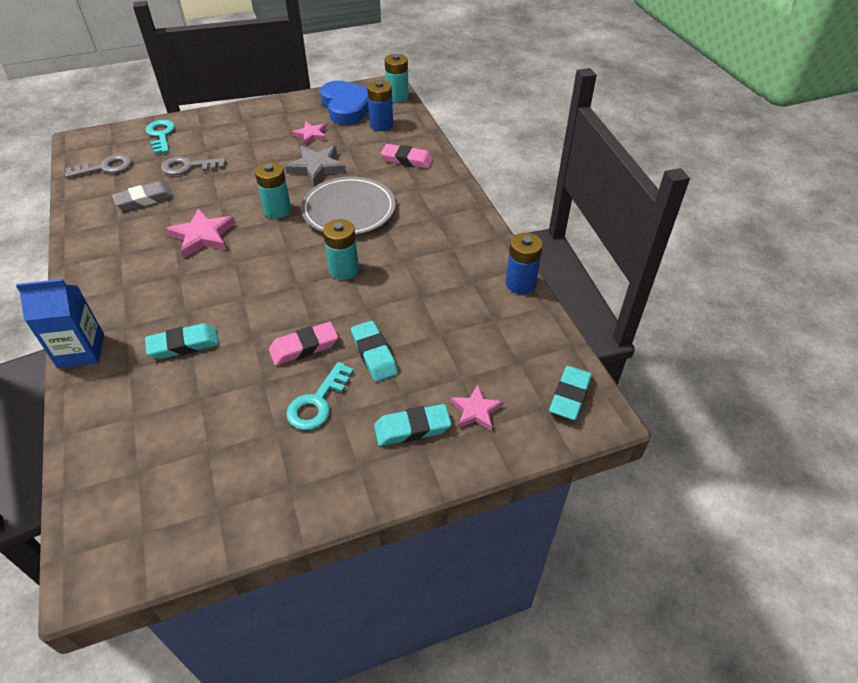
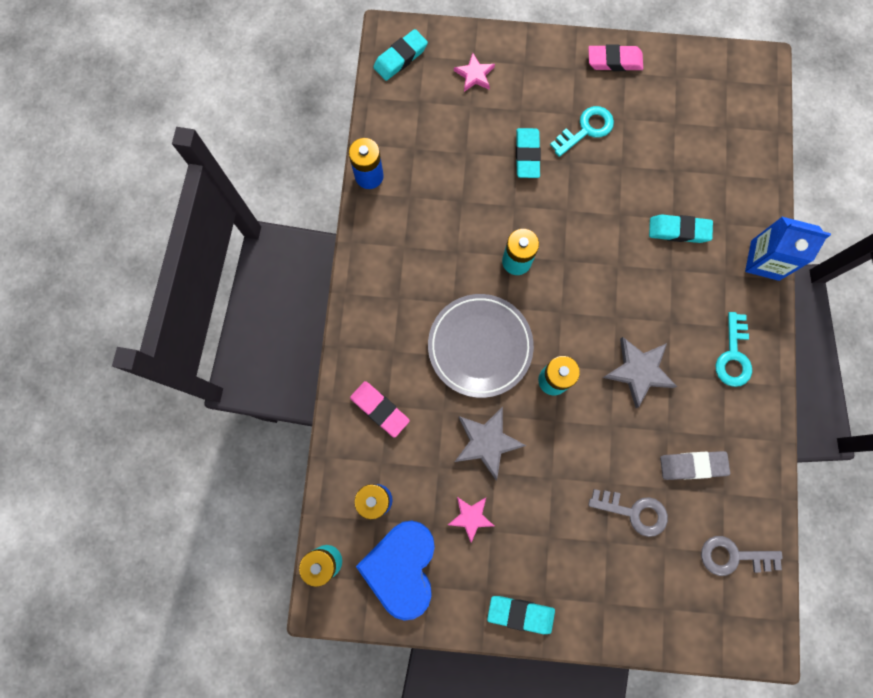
camera: 155 degrees left, 30 degrees up
turquoise key [146,120,175,154] -> turquoise key moved to [716,312,752,387]
pink star [166,208,235,258] -> grey star [603,337,677,408]
pink eraser [269,322,338,366] -> pink eraser moved to [588,44,643,71]
turquoise eraser [374,404,451,446] -> turquoise eraser moved to [487,596,555,634]

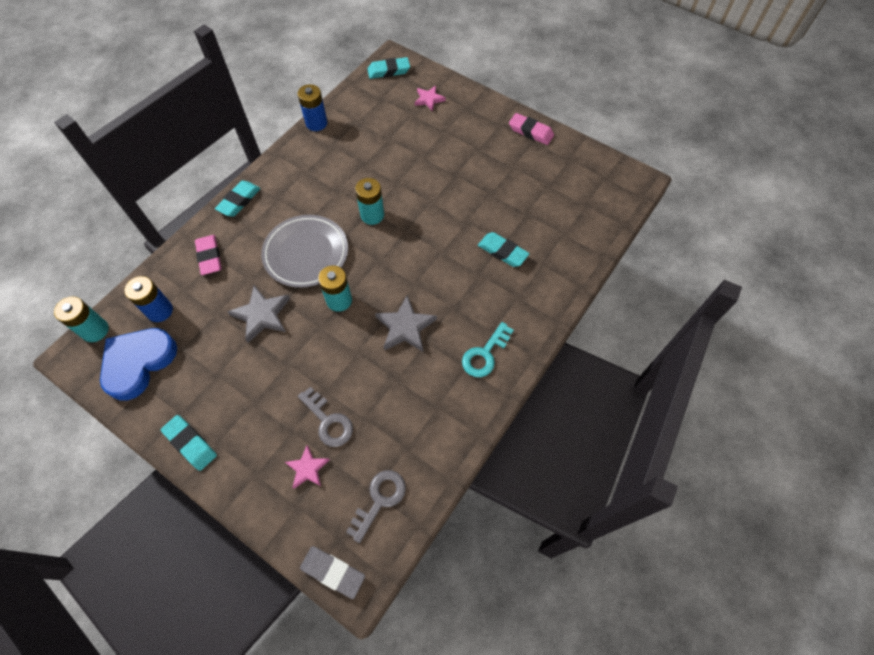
camera: 30 degrees right, 15 degrees down
pink star [448,497,494,543] -> pink star moved to [285,445,329,489]
turquoise eraser [516,128,541,178] -> turquoise eraser moved to [215,181,261,217]
turquoise key [550,106,614,157] -> none
grey eraser [660,451,730,480] -> grey eraser moved to [300,546,365,599]
grey key [701,536,783,576] -> grey key turned 90 degrees clockwise [346,470,406,543]
blue carton [745,217,831,281] -> none

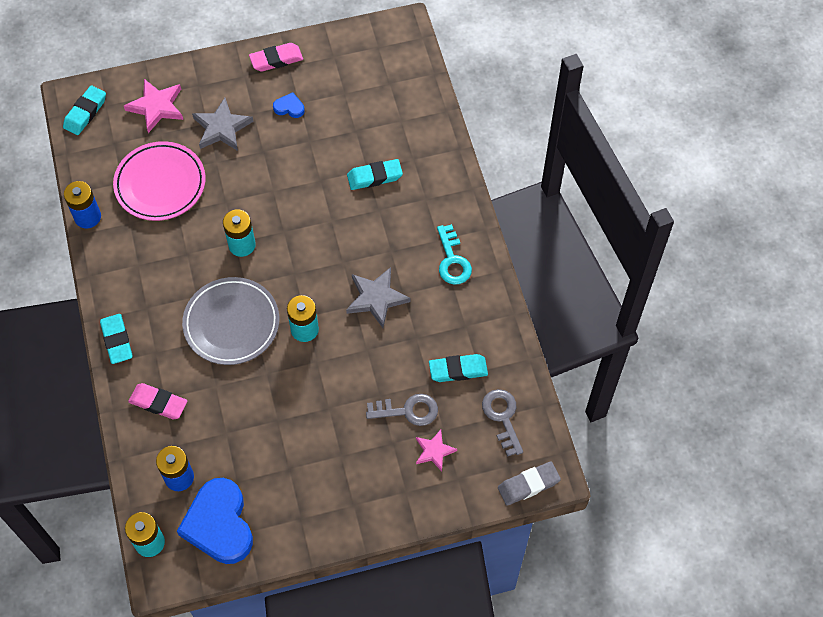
camera: 50 degrees left, 0 degrees up
turquoise eraser [161,415,217,471] -> turquoise eraser moved to [429,354,488,382]
grey star [227,285,290,343] -> grey star moved to [192,98,254,151]
pink star [415,86,446,111] -> pink star [124,79,183,133], size x1.59
none -> pink plate [113,141,206,221]
none -> blue heart [273,92,305,118]

